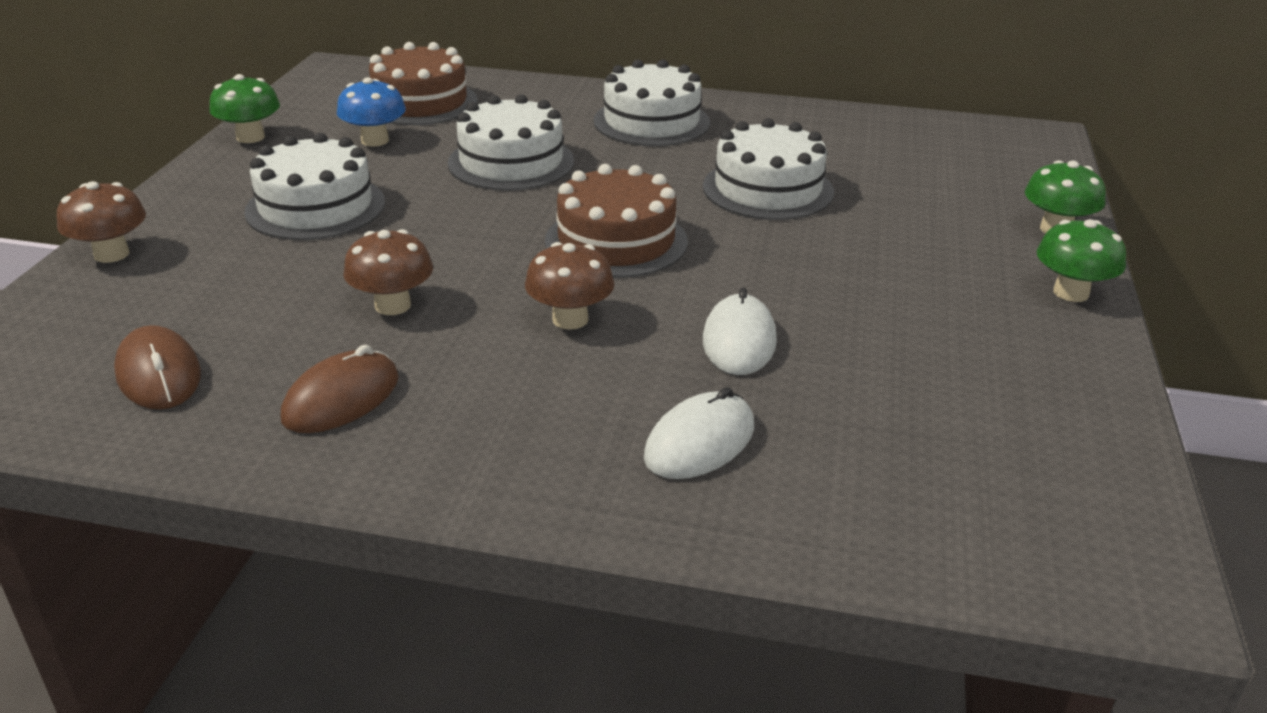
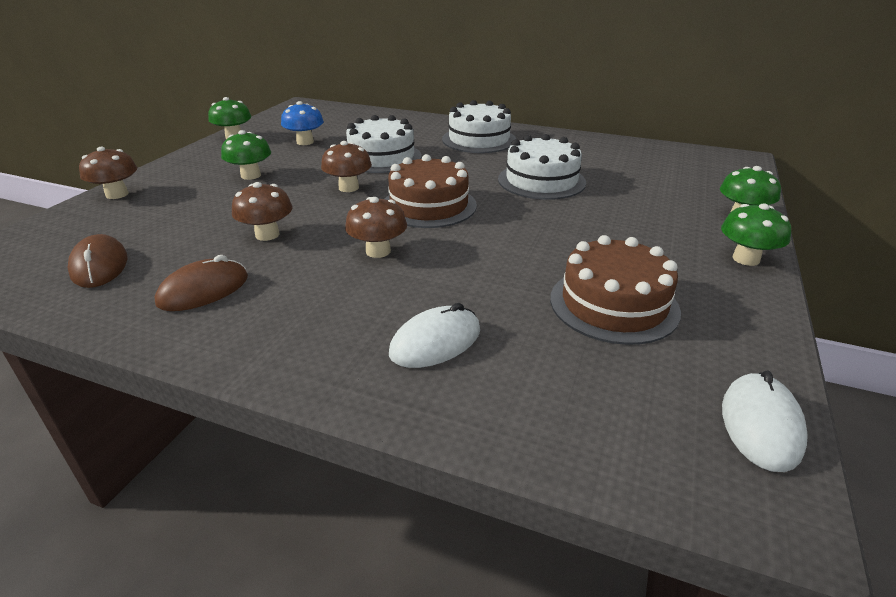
camera: 10 degrees right, 0 degrees up
white cake [244,133,385,240] -> green mushroom [221,130,271,180]
brown cake [369,42,478,125] -> brown cake moved to [550,235,681,345]
white mouse [703,288,777,375] -> white mouse moved to [722,371,808,472]
none -> brown mushroom [321,141,372,192]

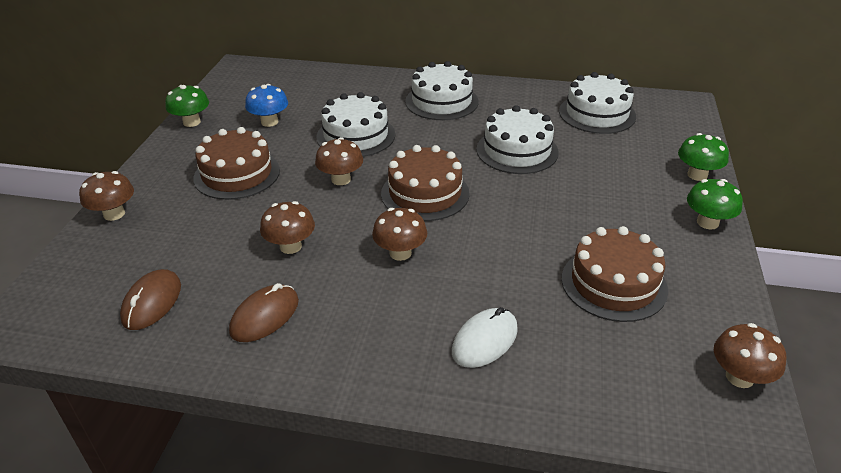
camera: 10 degrees left, 5 degrees up
brown mouse [68,234,127,288] -> brown mouse turned 45 degrees clockwise [120,269,181,330]
green mushroom [221,130,271,180] -> brown cake [193,127,280,200]
white mouse [722,371,808,472] -> brown mushroom [714,323,786,388]
none -> white cake [559,72,636,134]

